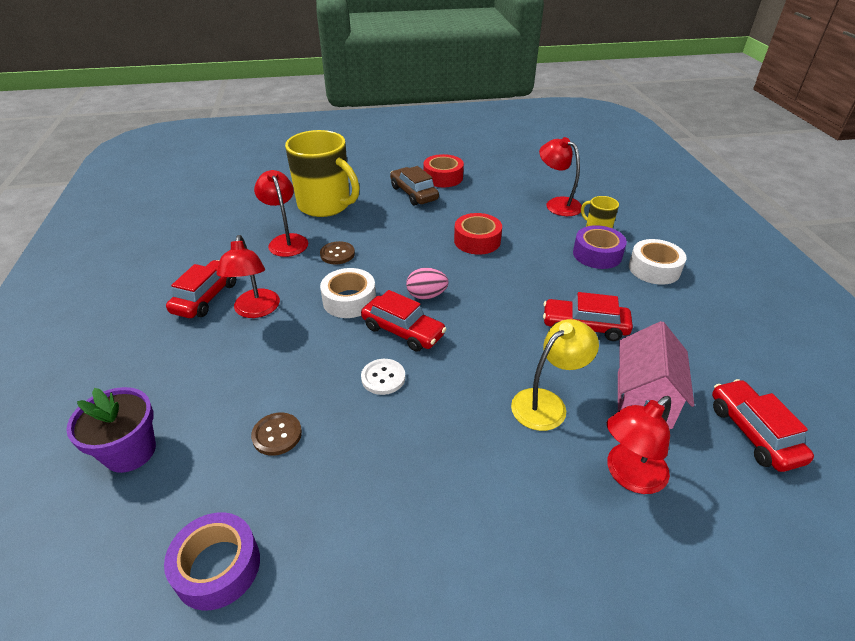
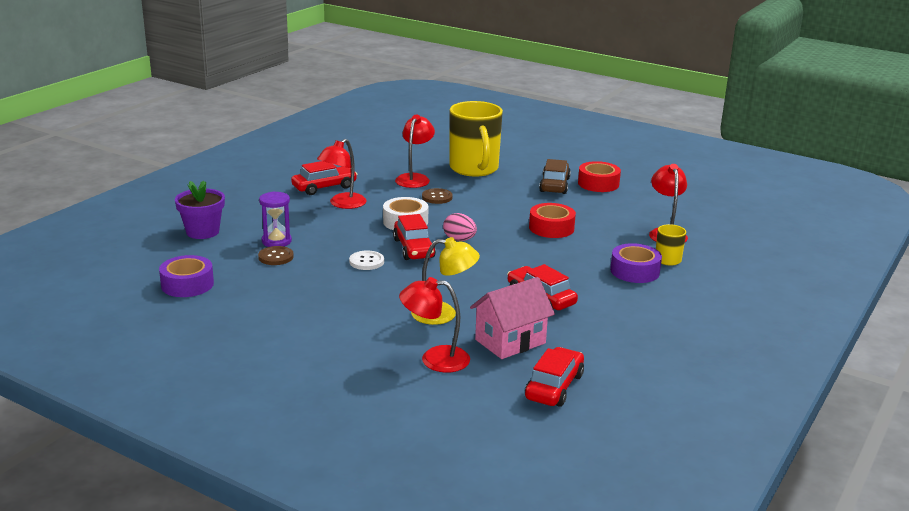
camera: 40 degrees right, 15 degrees down
white tape [629,239,687,285] -> none
none -> purple hourglass [259,191,292,247]

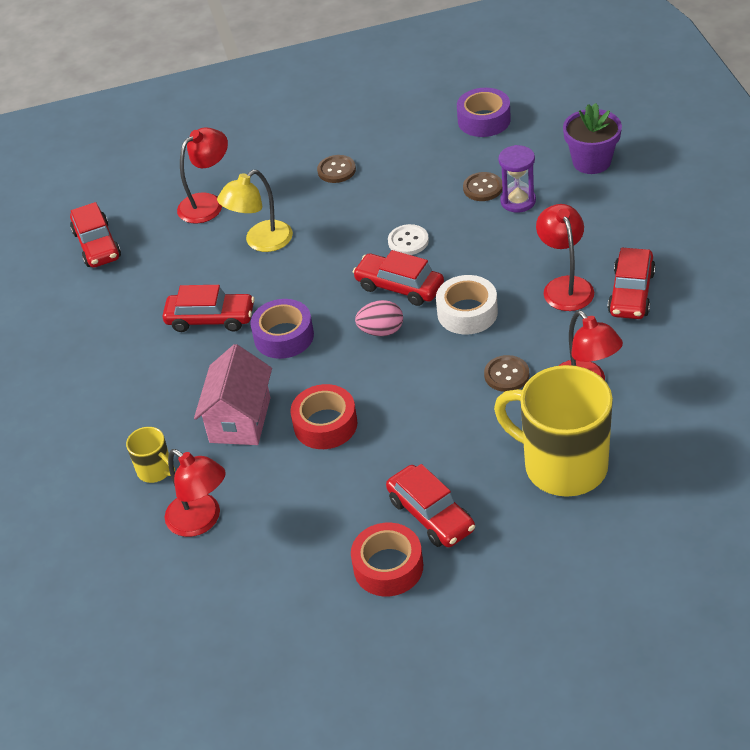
camera: 140 degrees right, 20 degrees up
pink house [470,277,555,359] -> pink house moved to [194,344,272,445]
brown car [539,159,571,194] -> red car [386,464,475,547]
purple tape [610,243,662,283] -> purple tape moved to [250,299,314,359]
none -> brown button [317,155,356,183]

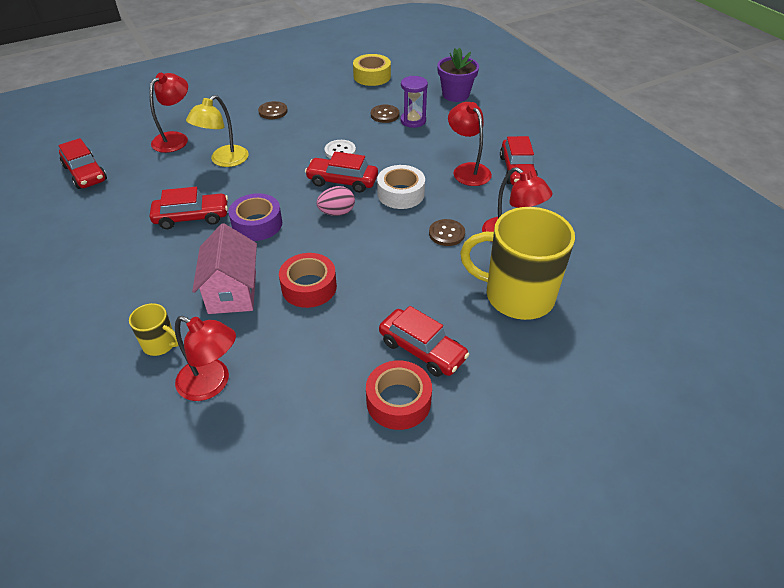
camera: 20 degrees left, 0 degrees up
purple tape [457,88,511,137] -> yellow tape [353,54,391,86]

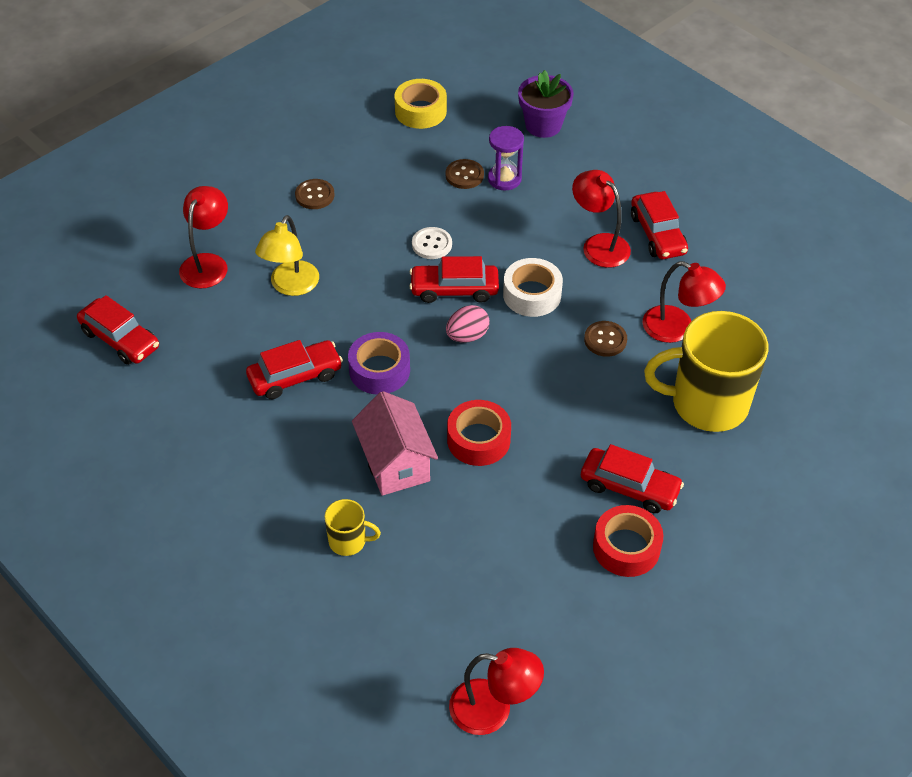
camera: 15 degrees left, 5 degrees up
red lamp [175,316,236,401] -> red lamp moved to [449,648,544,735]

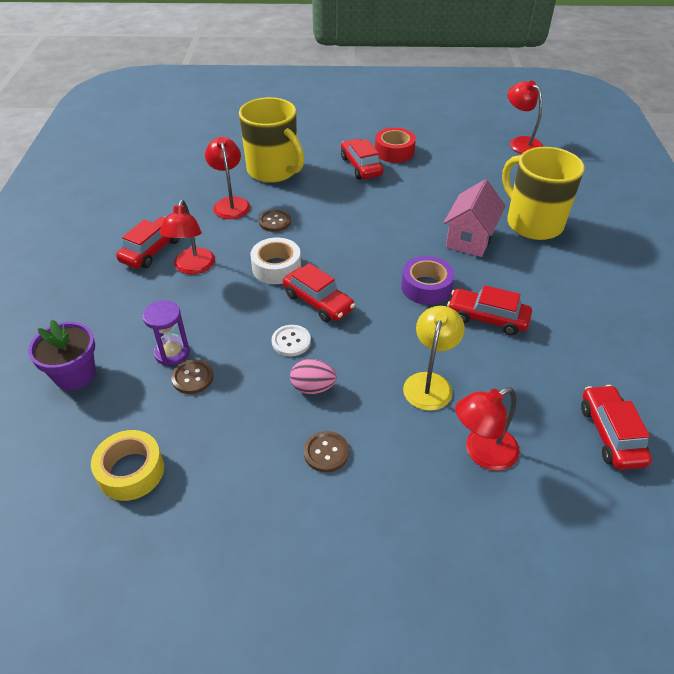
camera: 135 degrees left, 5 degrees down
yellow lamp [255,215,319,296] -> yellow lamp turned 45 degrees counterclockwise [403,306,465,411]
yellow mug [324,499,381,556] -> yellow mug [502,147,585,240], size x2.22
pink egg [446,305,490,342] -> pink egg moved to [290,359,337,394]
red tape [447,400,511,466] -> none

